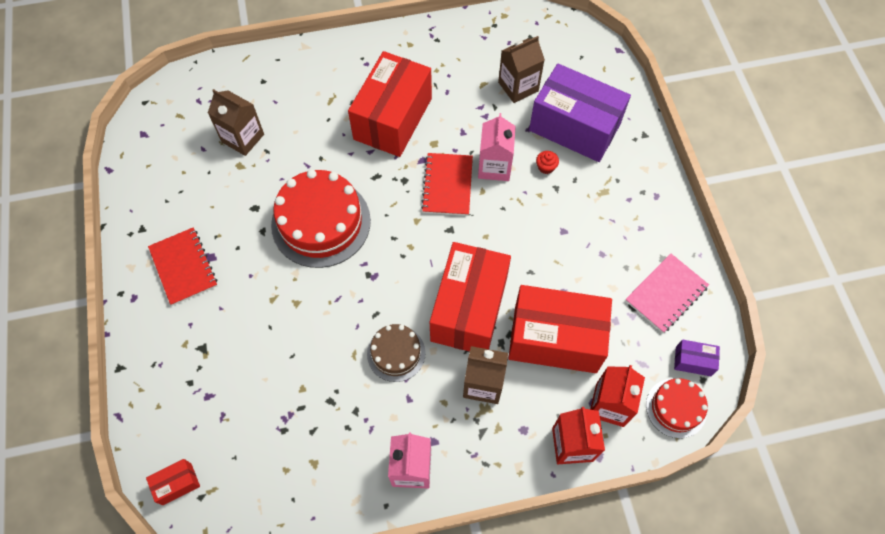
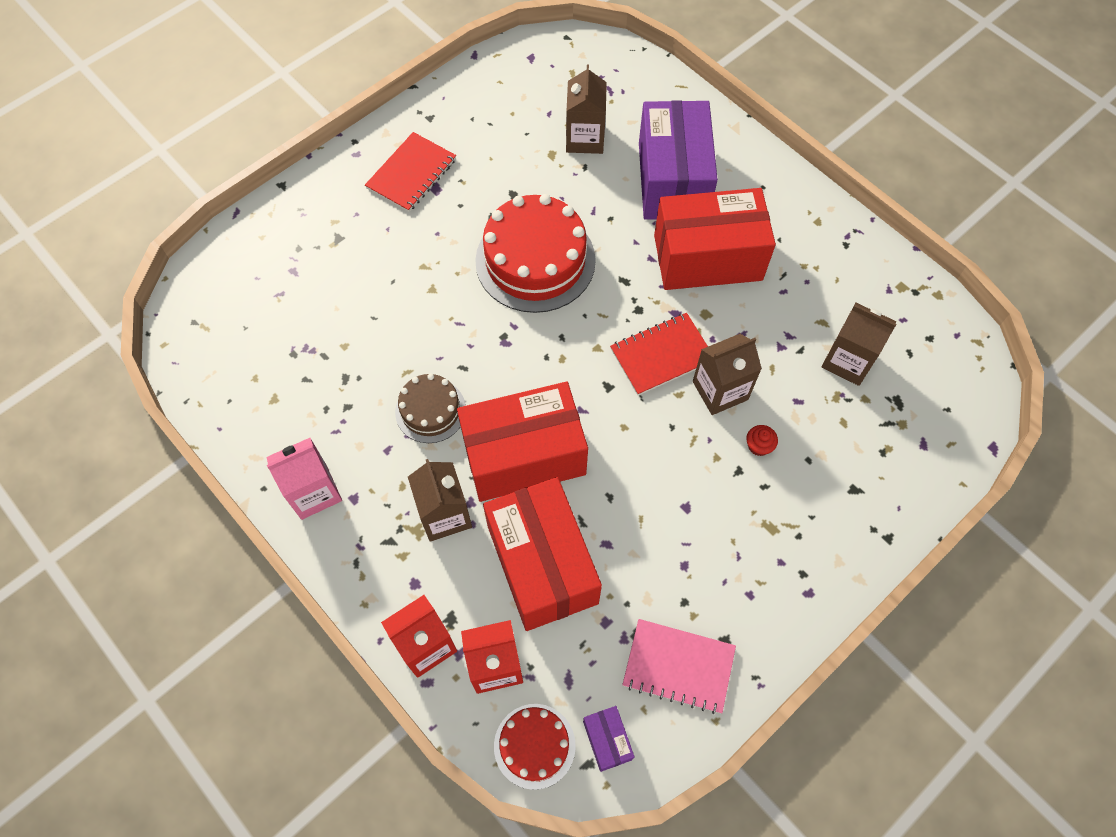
camera: 60 degrees right, 0 degrees up
red box [146,459,200,505] -> none
pink carton [478,113,516,181] -> brown carton [693,334,762,415]
purple box [529,64,631,162] -> purple box moved to [639,100,718,220]

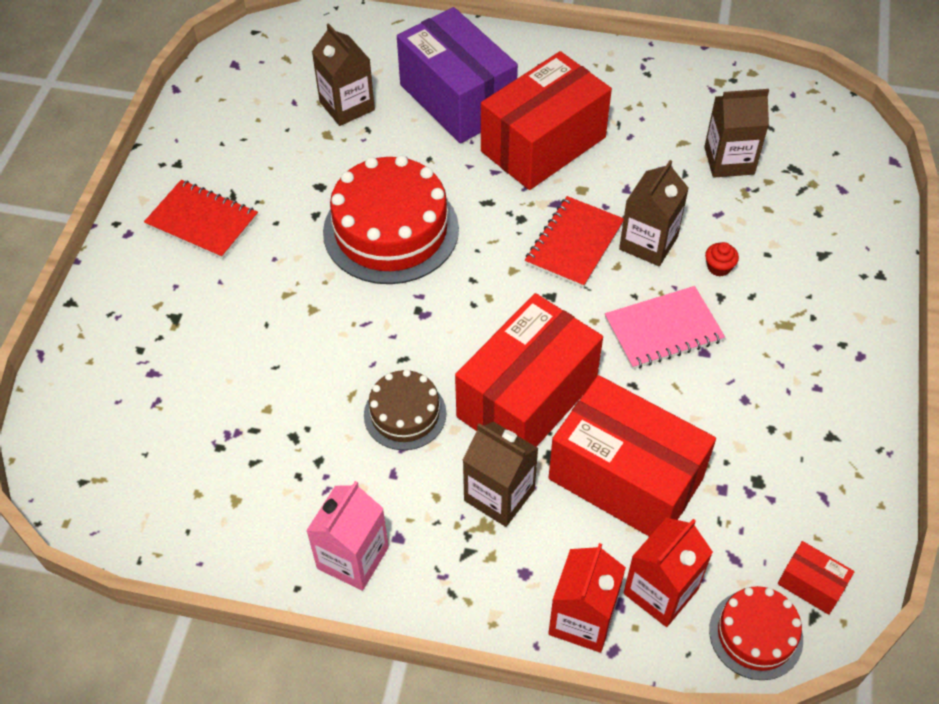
camera: 35 degrees left, 10 degrees down
red notebook [365,132,456,212] -> red notebook turned 60 degrees counterclockwise [144,180,258,259]
purple box [583,706,635,772] -> red box [778,541,855,615]
pink notebook [622,619,736,714] -> pink notebook moved to [605,286,725,369]

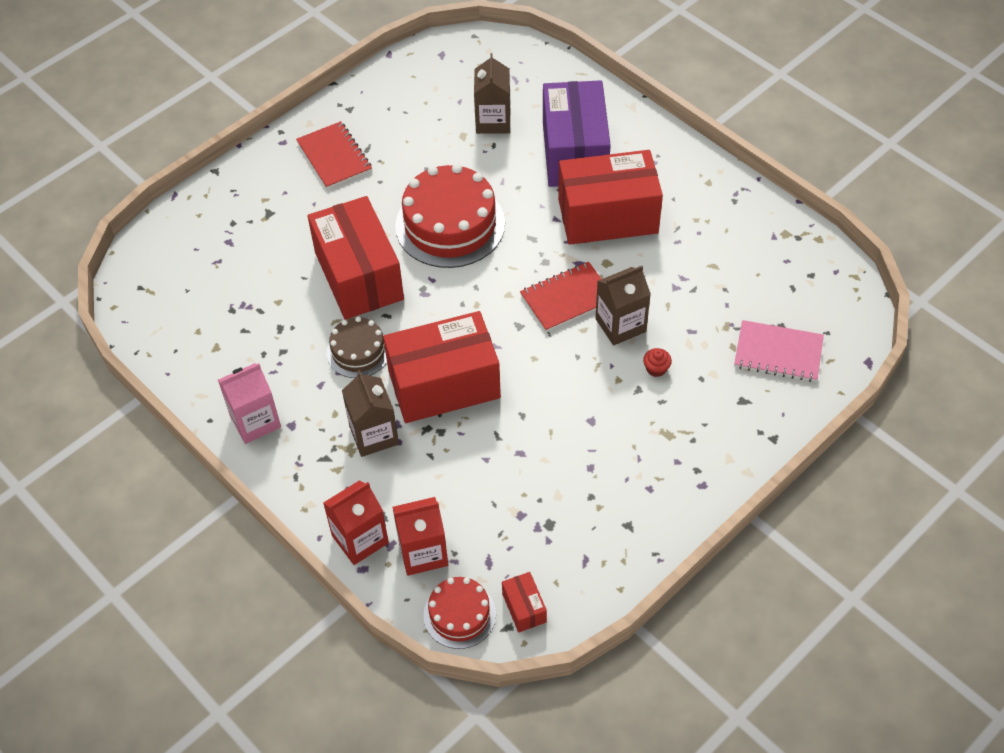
camera: 35 degrees right, 0 degrees up
red box [548,375,716,537] -> red box moved to [308,196,404,320]
pink notebook [605,286,725,369] -> pink notebook moved to [734,320,824,382]
brown carton [704,89,769,178] -> none

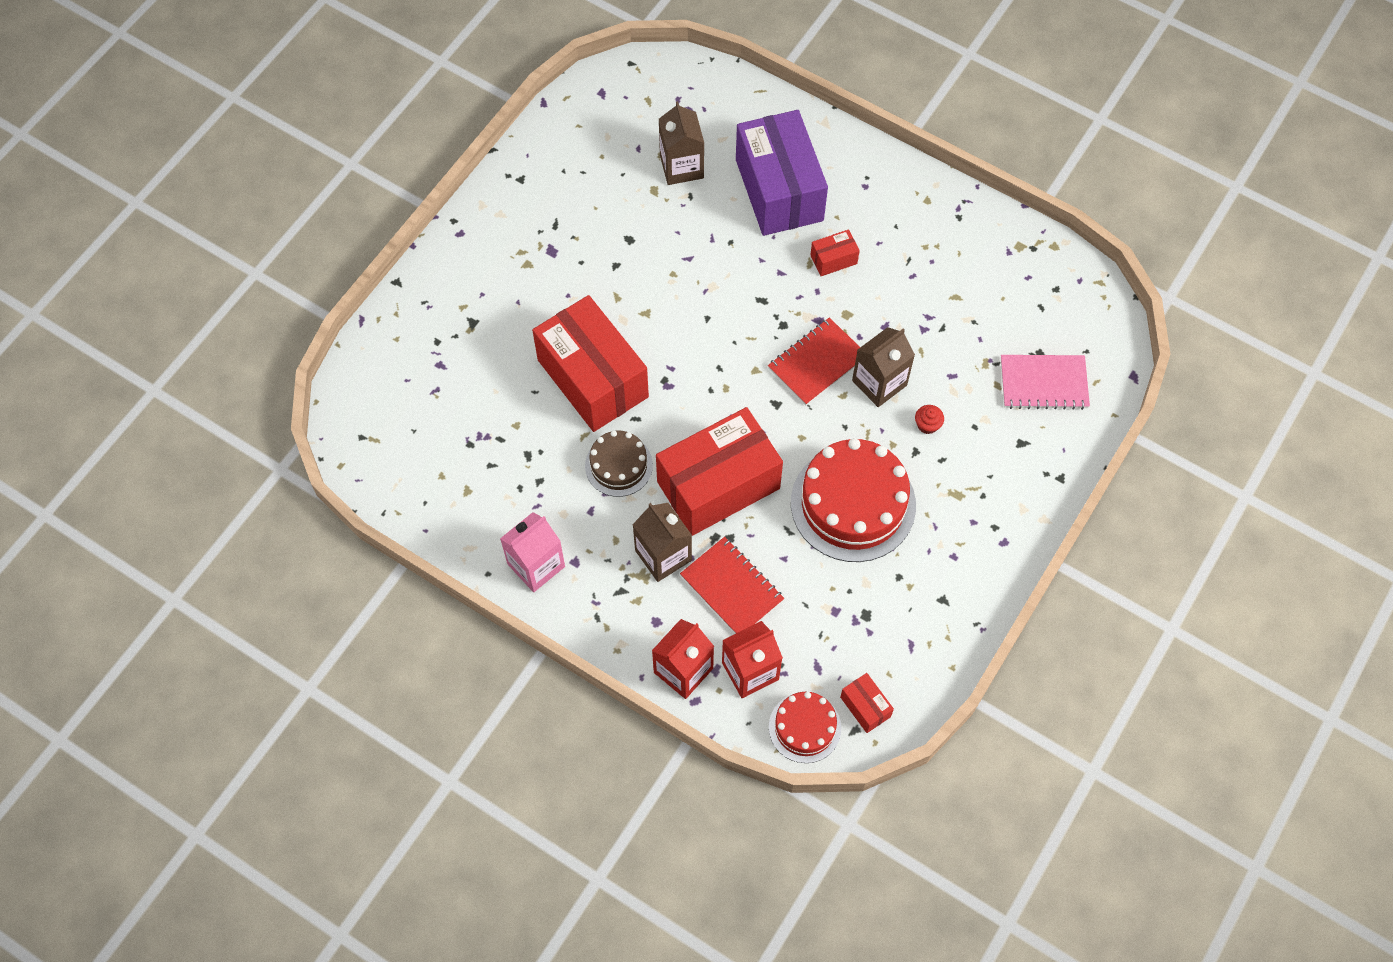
camera: 15 degrees left, 10 degrees up
red notebook [296,121,372,189] -> red notebook moved to [680,537,784,634]
red cake [395,164,505,268] -> red cake moved to [791,438,916,562]
red box [558,150,663,245] -> red box [810,229,860,276], size x0.41

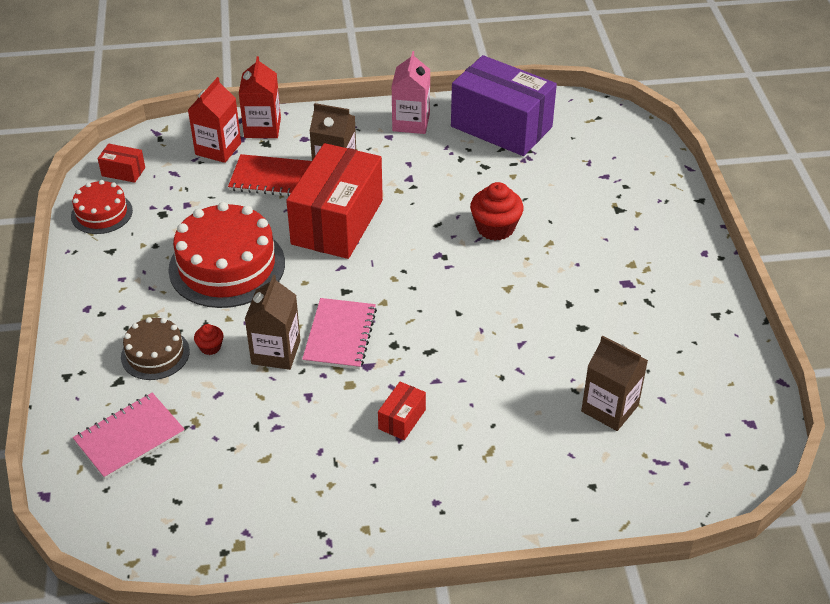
camera: 140 degrees right, 20 degrees down
red box [532,295,649,432] -> red cupcake [470,182,524,241]
brown cake [585,431,653,497] -> brown cake moved to [121,317,190,380]
purple box [736,110,828,236] -> purple box moved to [451,55,557,156]
red notebook [768,318,860,405] -> pink notebook [302,298,377,370]
red cake [769,692,841,763] -> red cake moved to [71,180,133,234]

